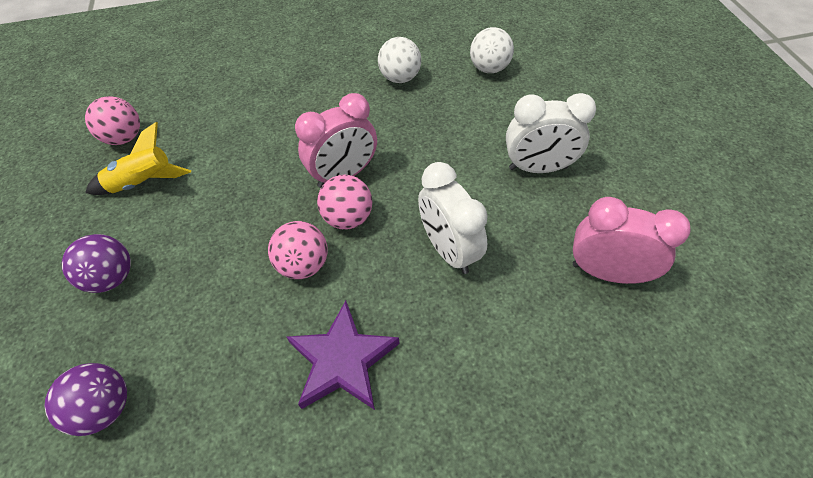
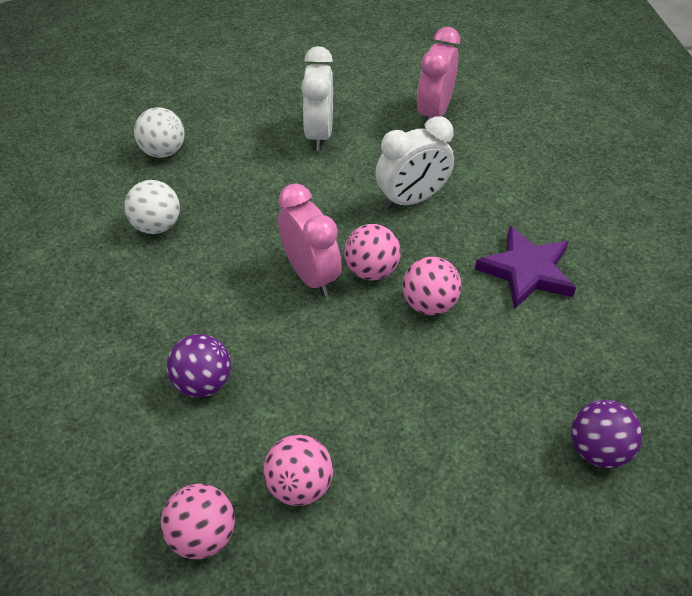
camera: 90 degrees left, 5 degrees down
purple ball [62,234,131,293] -> purple ball moved to [167,334,231,398]
yellow rocket [85,122,191,195] -> pink ball [263,435,333,506]

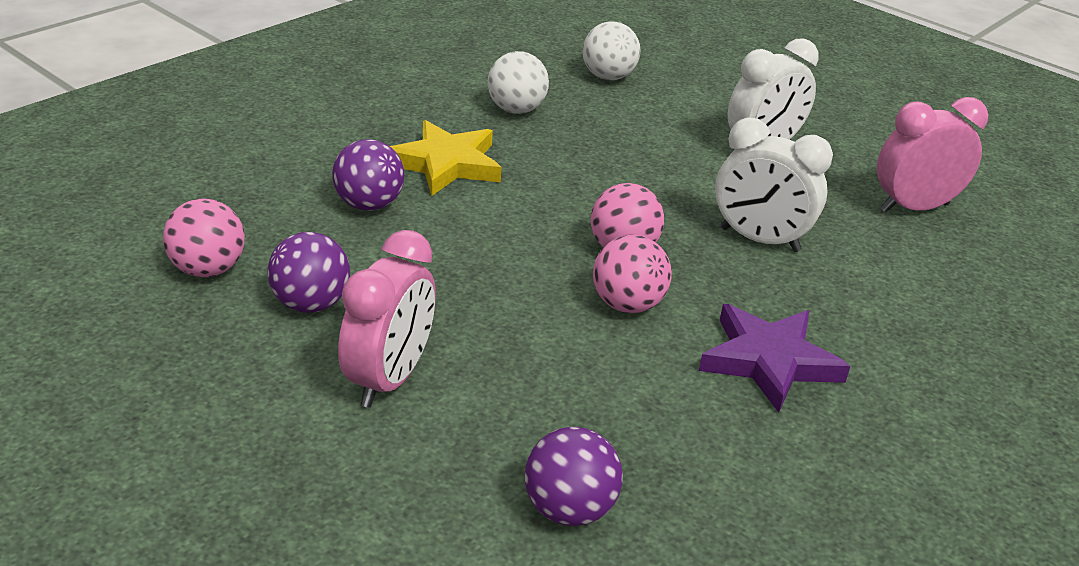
camera: 50 degrees right, 15 degrees down
pink ball [263,435,333,506] -> purple ball [267,232,350,313]
pink clock [278,183,342,296] -> pink clock moved to [338,230,436,408]
none -> yellow star [390,120,502,196]

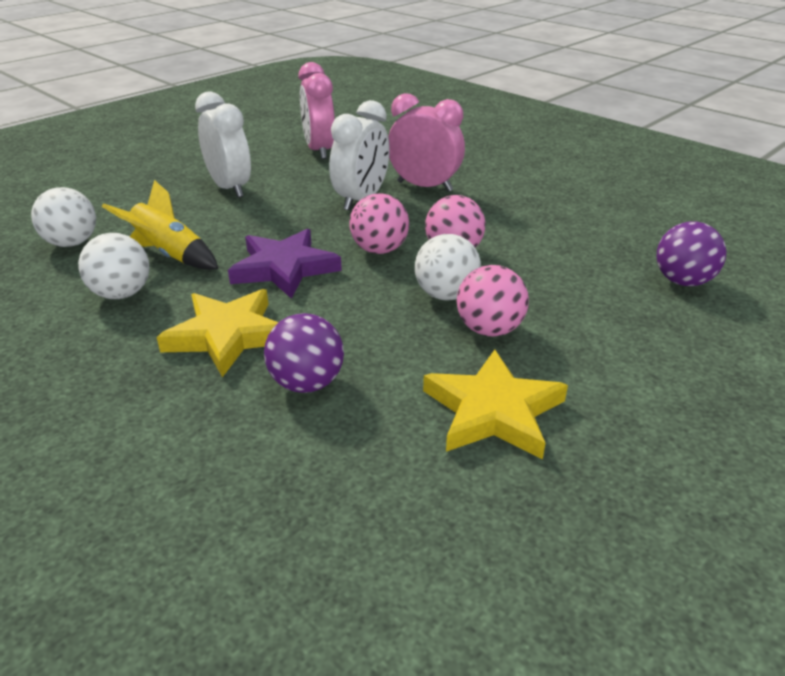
camera: 85 degrees left, 0 degrees up
pink ball [163,199,245,277] -> pink ball moved to [457,265,529,337]
purple ball [267,232,350,313] -> yellow star [423,350,568,459]
pink clock [338,230,436,408] -> pink clock moved to [388,93,465,192]
purple star [699,304,850,413] -> purple star moved to [228,229,342,299]
none -> yellow rocket [102,180,218,270]
none -> white ball [415,234,481,301]

